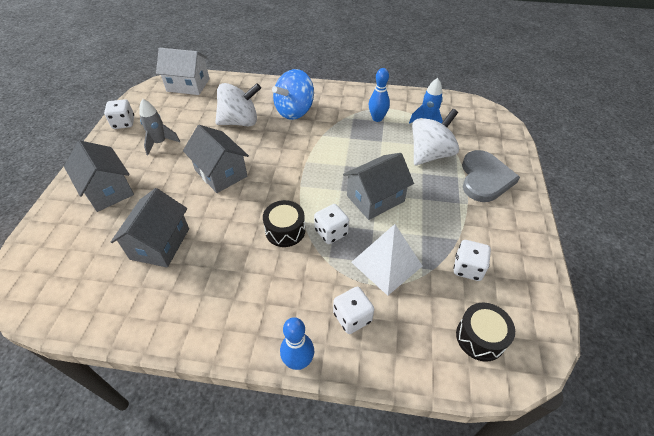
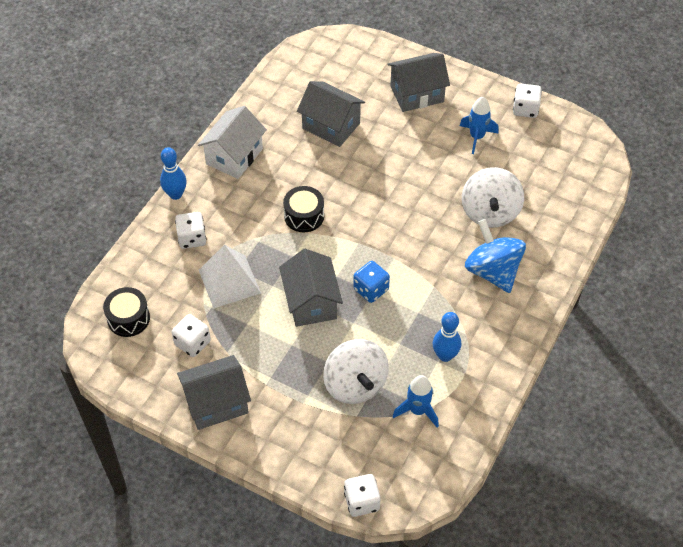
camera: 110 degrees right, 5 degrees up
grey rocket [139,99,180,155] -> blue rocket [460,97,499,154]
white house [156,48,210,95] -> white house moved to [198,106,267,179]
grey house [183,125,249,193] -> grey house moved to [177,355,251,430]
white dice [314,204,349,244] -> white dice moved to [344,474,381,517]
grey heart [462,150,520,202] -> none
none -> blue dice [353,261,390,303]

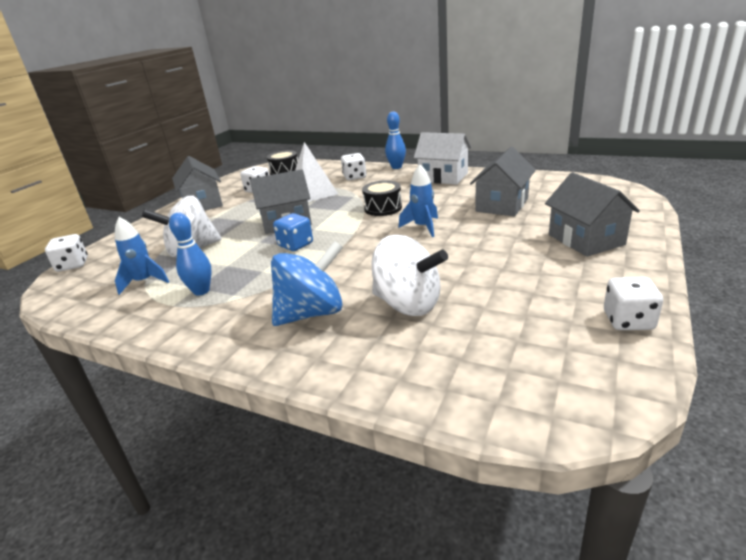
camera: 90 degrees right, 25 degrees down
blue rocket [460,97,499,154] -> blue rocket moved to [399,164,438,237]
white spinning top [462,167,524,228] -> white spinning top turned 150 degrees counterclockwise [372,235,448,316]

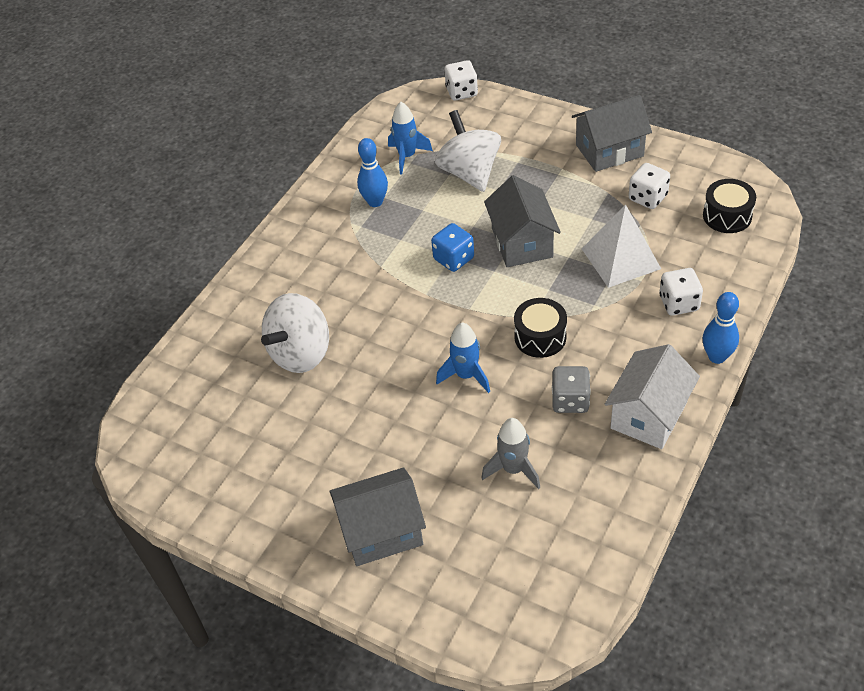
camera: 95 degrees right, 20 degrees up
blue spinning top [271,241,343,326] -> none
grey house [470,147,536,216] -> grey rocket [481,418,540,489]
white dice [604,277,663,330] -> none
none -> grey dice [552,366,591,413]

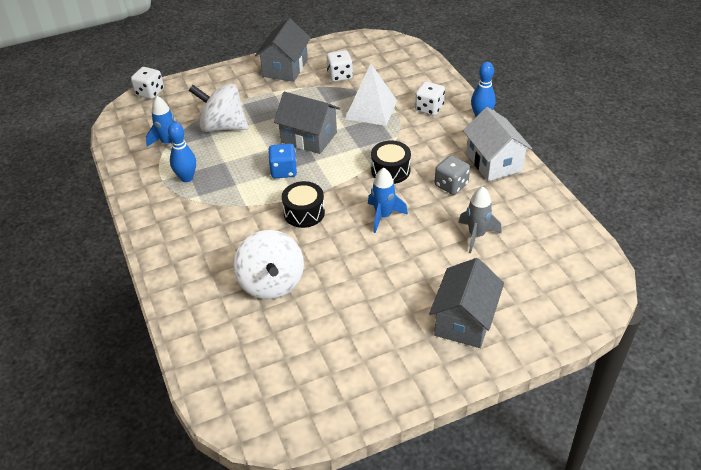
camera: 55 degrees left, 5 degrees down
black drum [703,179,756,233] -> black drum moved to [282,181,325,228]

